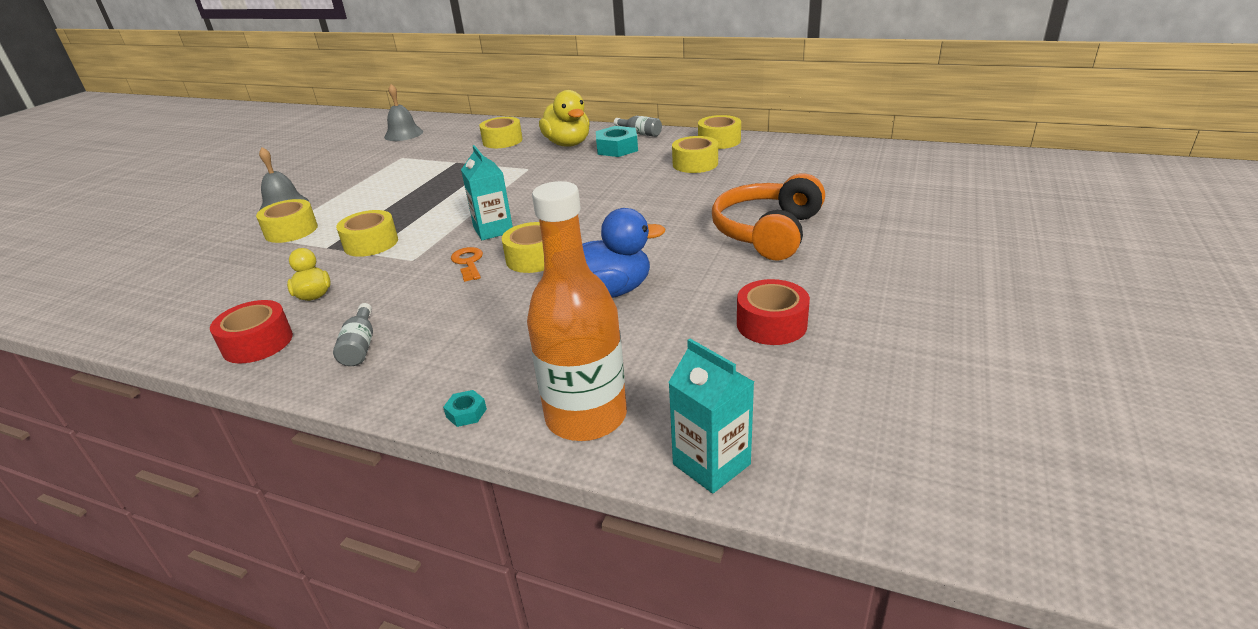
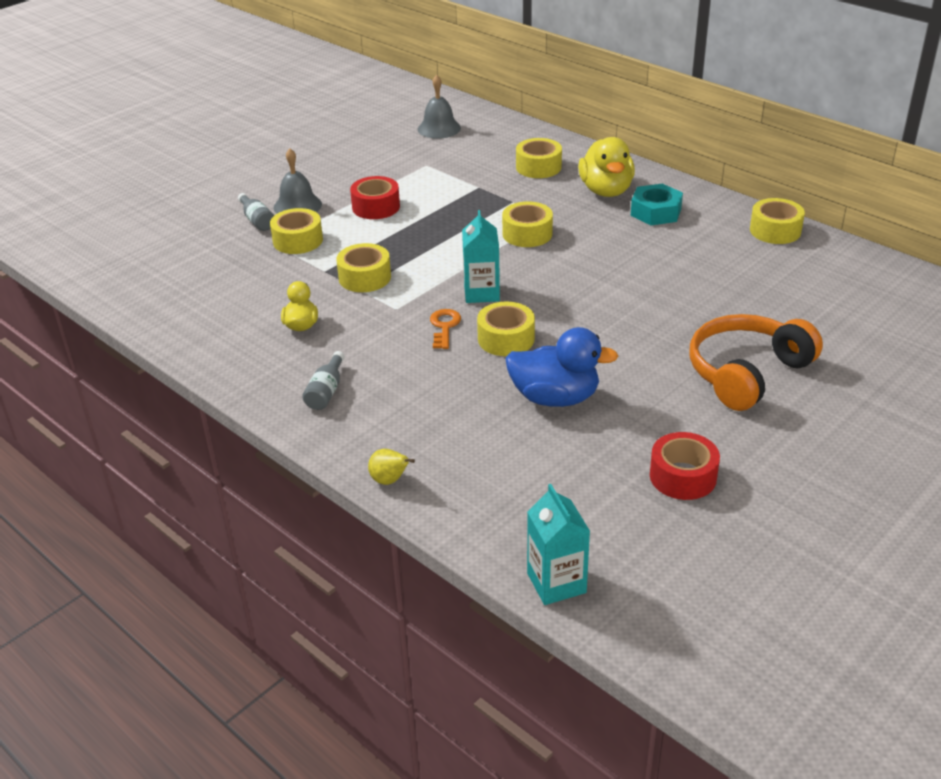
camera: 20 degrees right, 5 degrees up
red tape [210,300,293,364] -> red tape moved to [350,176,400,219]
turquoise nut [443,390,487,427] -> yellow pear [368,449,415,485]
orange bottle [527,181,627,441] -> none
grey bottle [614,116,662,137] -> grey bottle moved to [238,193,274,231]
yellow tape [672,136,718,173] -> yellow tape moved to [502,201,553,247]

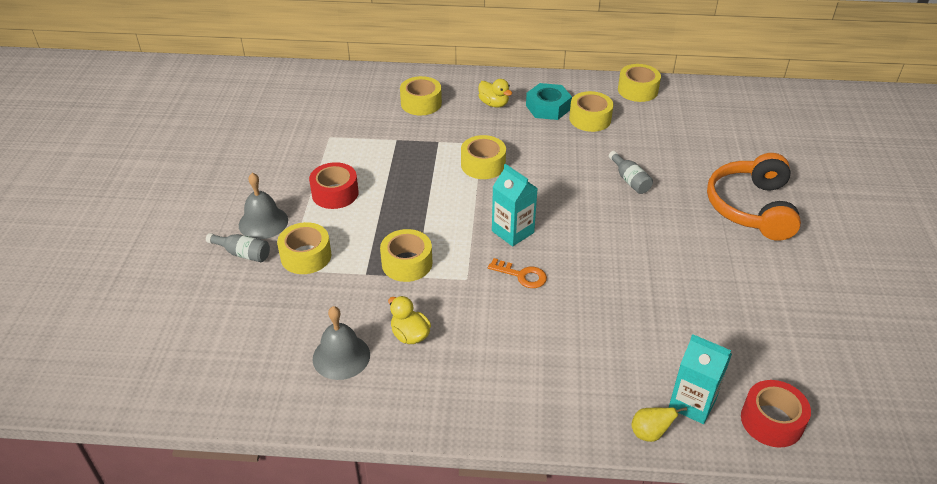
camera: 40 degrees left, 5 degrees up
grey bottle [302,351,345,410] -> grey bottle moved to [609,151,653,194]
grey bell [418,75,461,139] -> grey bell moved to [313,306,370,380]
orange key [430,309,461,349] -> orange key turned 150 degrees clockwise [488,258,547,288]
yellow tape [477,302,535,356] -> yellow tape moved to [569,91,614,132]
blue duck [505,327,619,407] -> none
turquoise carton [527,484,590,605] -> turquoise carton moved to [669,334,732,424]
yellow duck [578,137,635,197] -> yellow duck [478,79,512,108], size x0.57
red tape [650,432,720,500] -> red tape moved to [741,380,811,448]

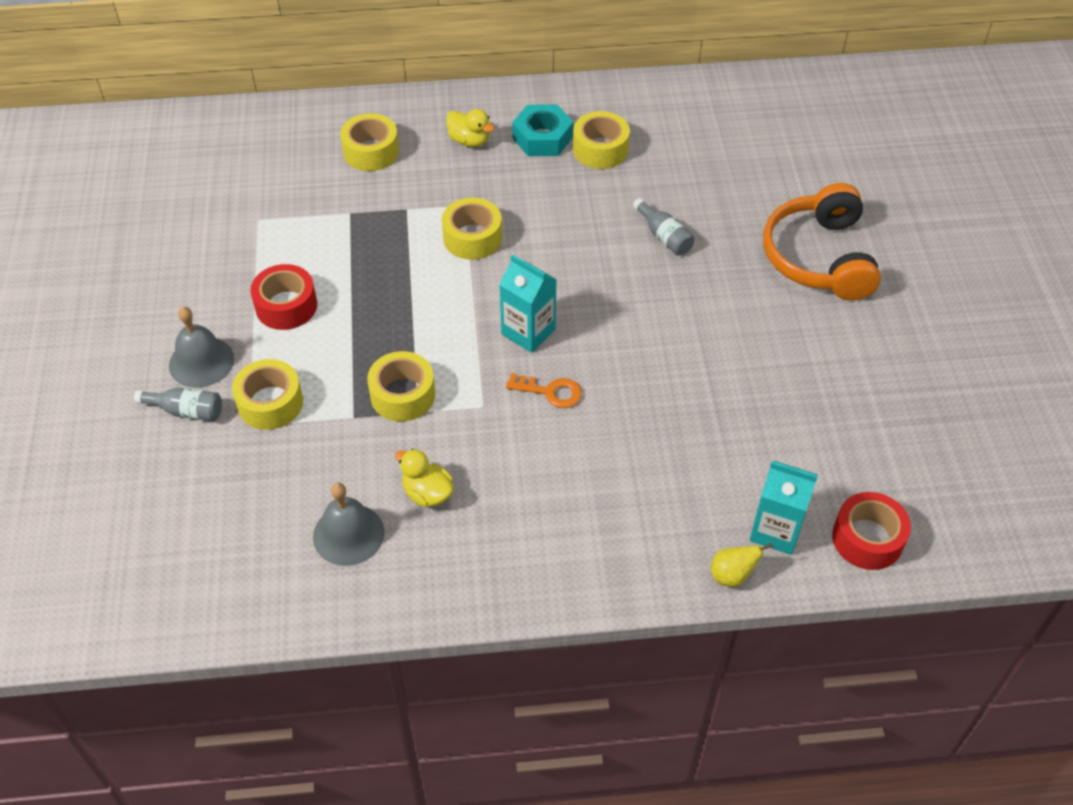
camera: 10 degrees left, 10 degrees up
yellow tape [618,64,661,102] -> none

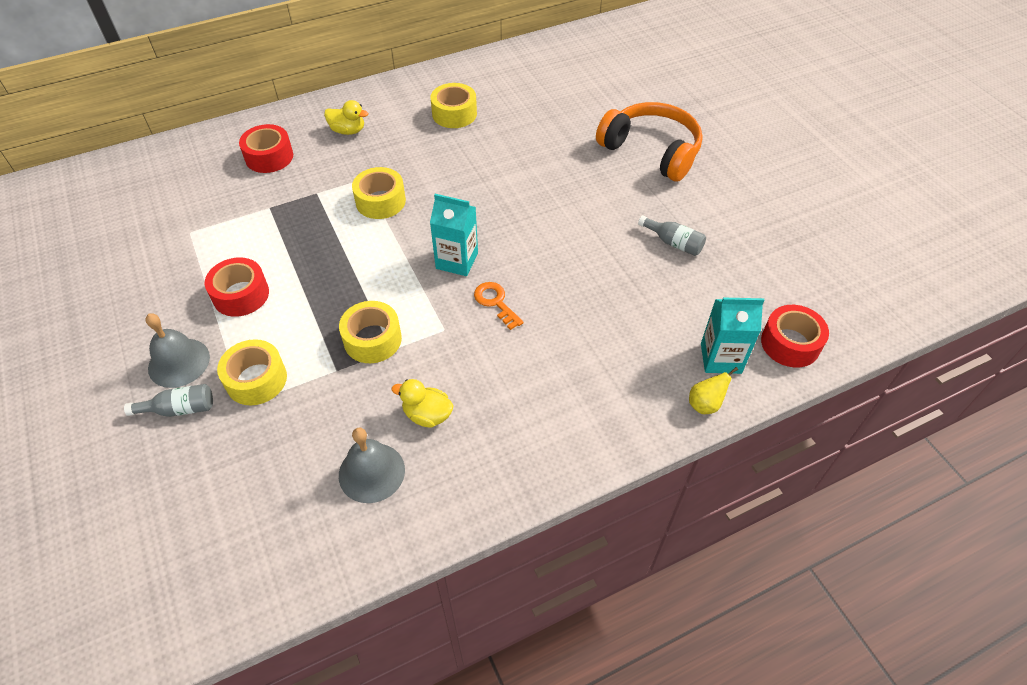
camera: 20 degrees left, 0 degrees up
yellow tape [340,113,399,171] -> red tape [239,124,293,173]
orange key [506,373,582,408] -> orange key turned 120 degrees counterclockwise [474,282,524,330]
turquoise nut [512,104,573,156] -> none
grey bottle [633,198,695,255] -> grey bottle moved to [638,215,706,256]
orange headphones [763,183,881,300] -> orange headphones turned 150 degrees clockwise [596,102,703,182]

